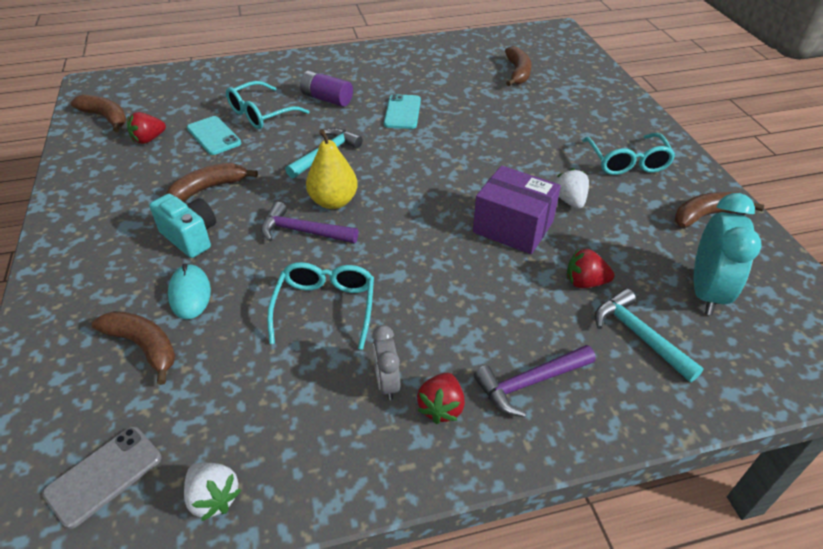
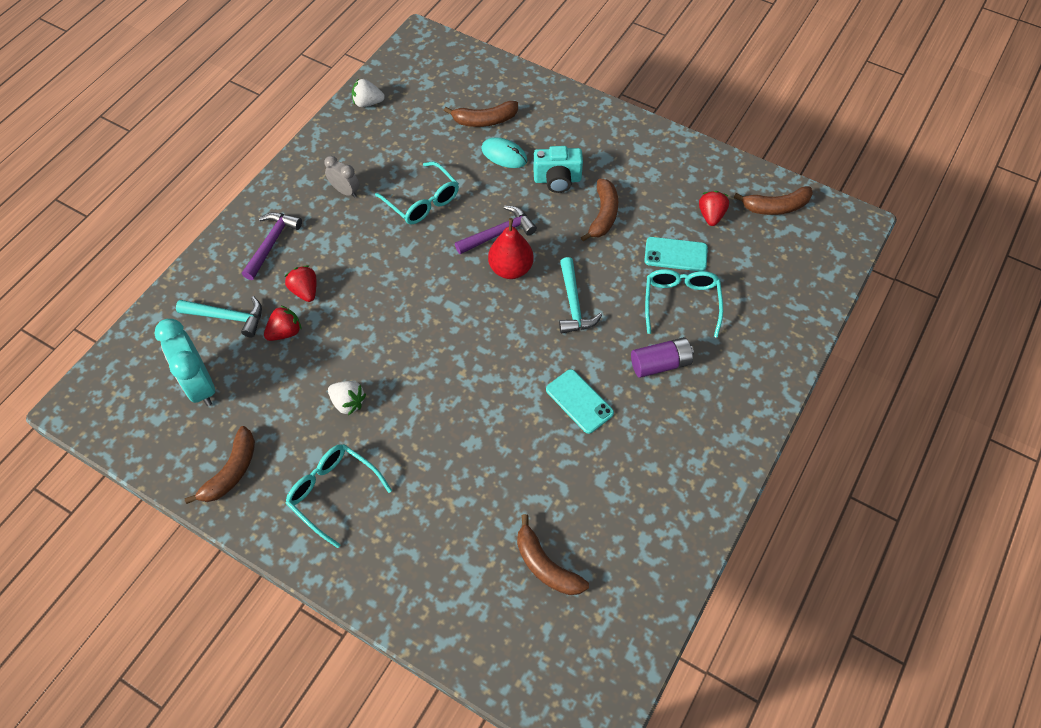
camera: 135 degrees right, 15 degrees up
grey phone [42,426,162,529] -> none
yellow pear [306,129,358,209] -> red pear [488,218,534,279]
red strawberry [417,373,465,424] -> red strawberry moved to [284,265,316,302]
purple box [473,166,561,254] -> none

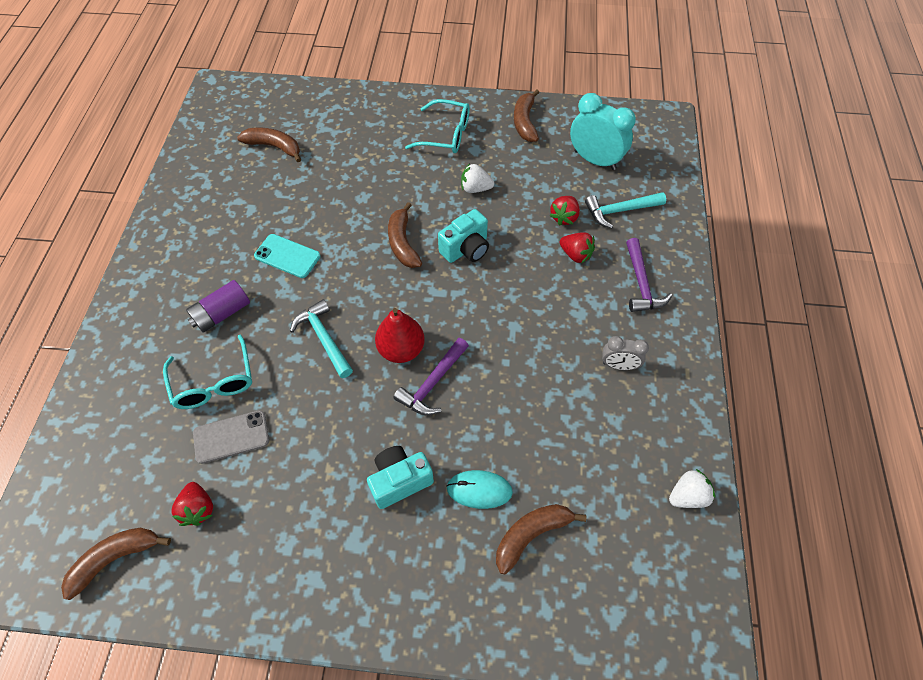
camera: 155 degrees right, 0 degrees up
turquoise glasses [375,162,459,224] -> none
brown banana [581,178,618,242] -> brown banana moved to [388,202,422,268]
turquoise phone [644,237,708,271] -> grey phone [193,410,269,464]
none -> turquoise camera [438,209,489,263]

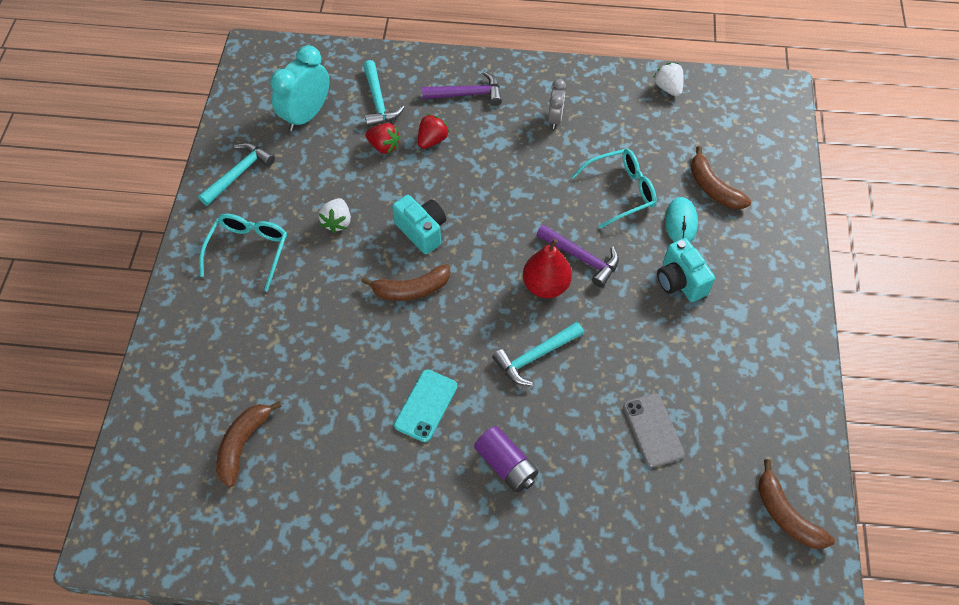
camera: 90 degrees left, 0 degrees up
turquoise glasses [163,335,252,409] -> turquoise glasses moved to [572,149,657,229]
red strawberry [171,482,213,526] -> none
brown banana [514,90,539,142] -> turquoise hammer [198,143,275,206]

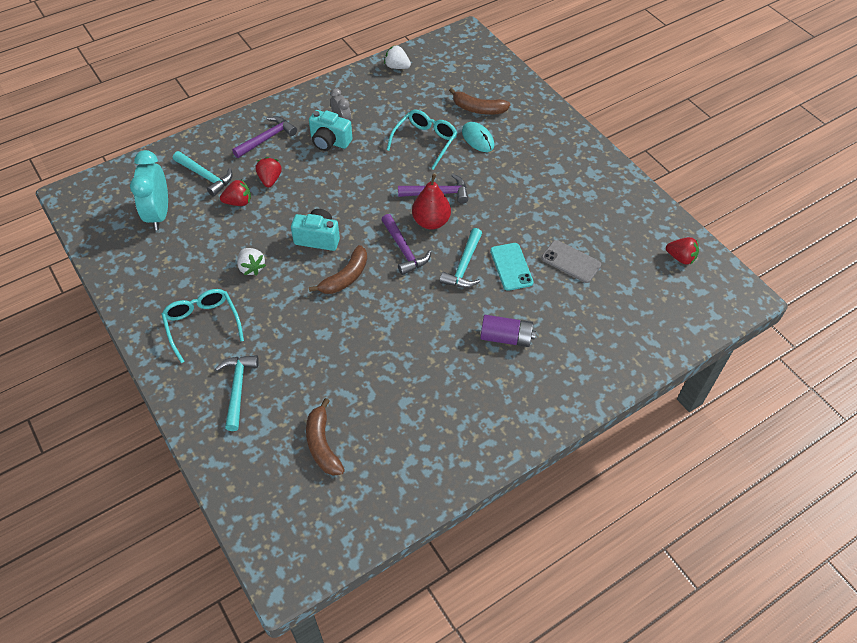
camera: 40 degrees left, 5 degrees down
turquoise hammer [198,143,275,206] -> turquoise hammer moved to [215,355,259,431]
turquoise phone [394,369,457,442] -> turquoise phone moved to [490,243,534,291]
turquoise camera [657,238,715,302] -> turquoise camera moved to [309,110,352,151]
brown banana [758,459,835,549] -> red strawberry [666,237,699,265]
none -> purple hammer [381,214,431,275]

